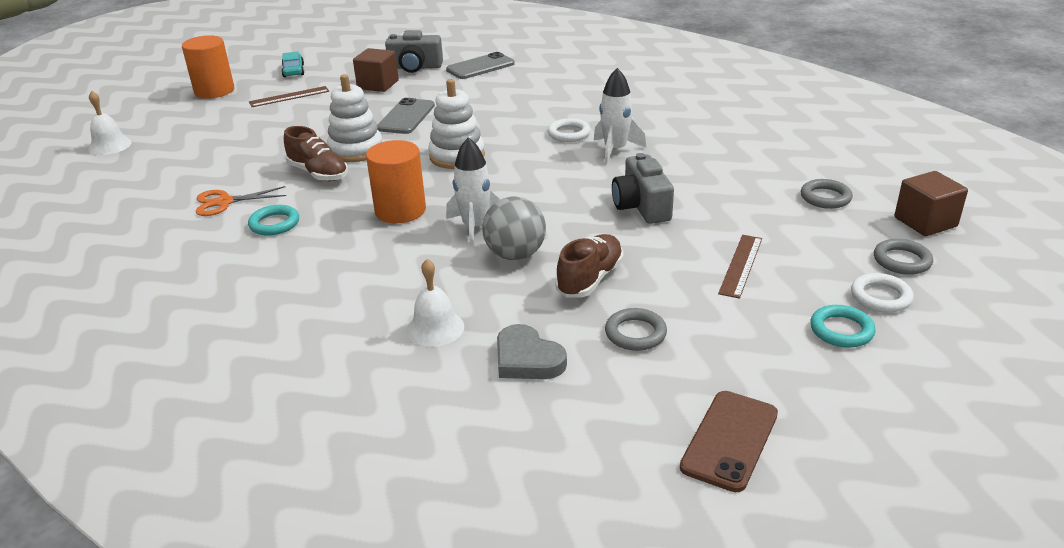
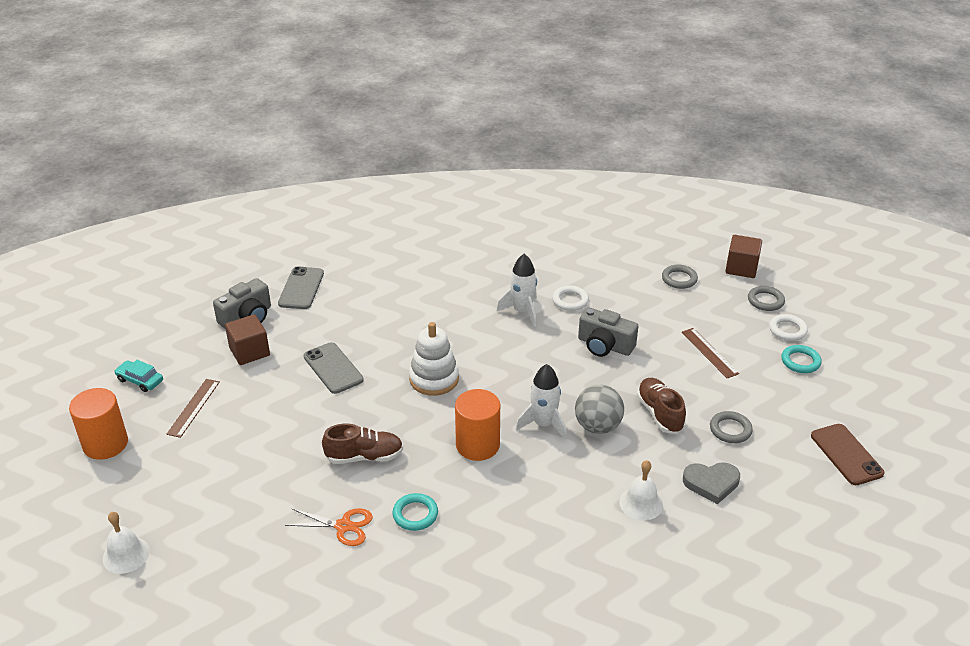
camera: 50 degrees left, 5 degrees up
orange scissors [196,186,286,216] -> orange scissors turned 105 degrees counterclockwise [285,508,373,546]
white stacking toy [327,74,382,162] -> none
white ring [547,118,591,142] -> white ring moved to [552,285,589,311]

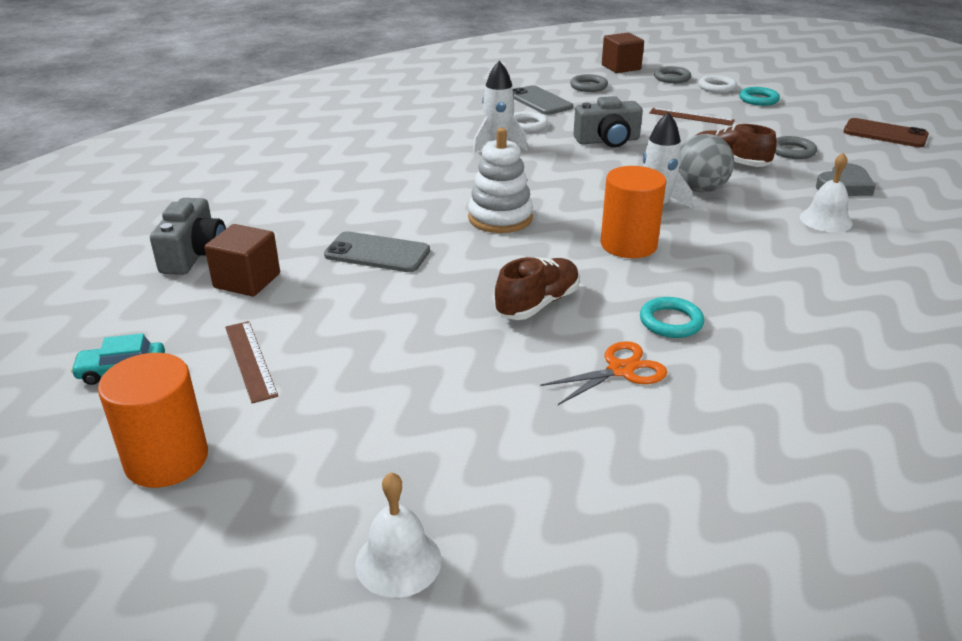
camera: 40 degrees left, 5 degrees down
grey phone [278,266,324,309] -> grey phone moved to [513,85,573,115]

